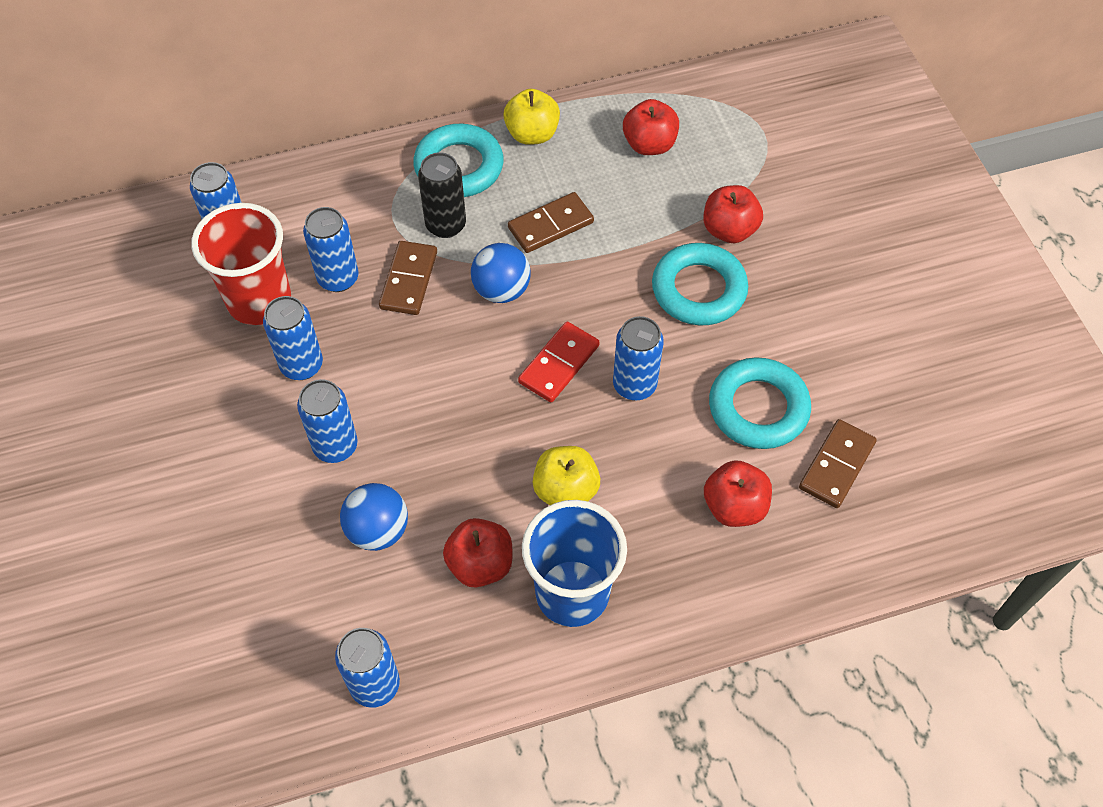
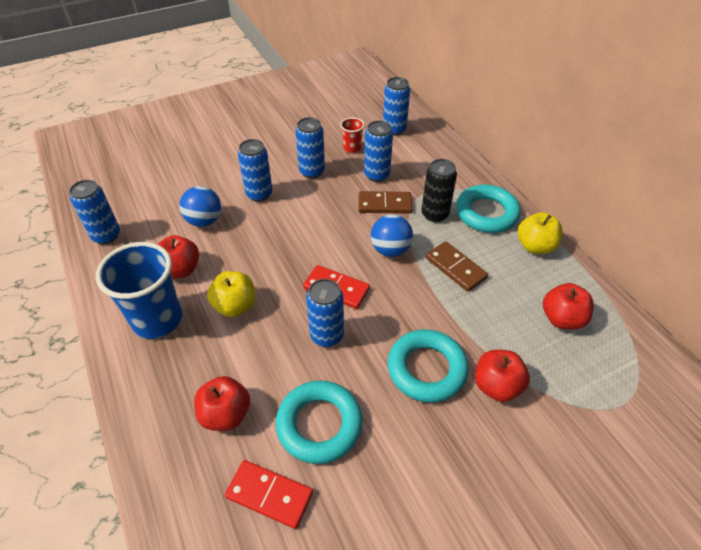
camera: 80 degrees right, 10 degrees down
red cup [191,203,291,325] -> red cup [340,117,364,153], size x0.47
brown domino [799,419,877,508] -> red domino [225,460,313,529]

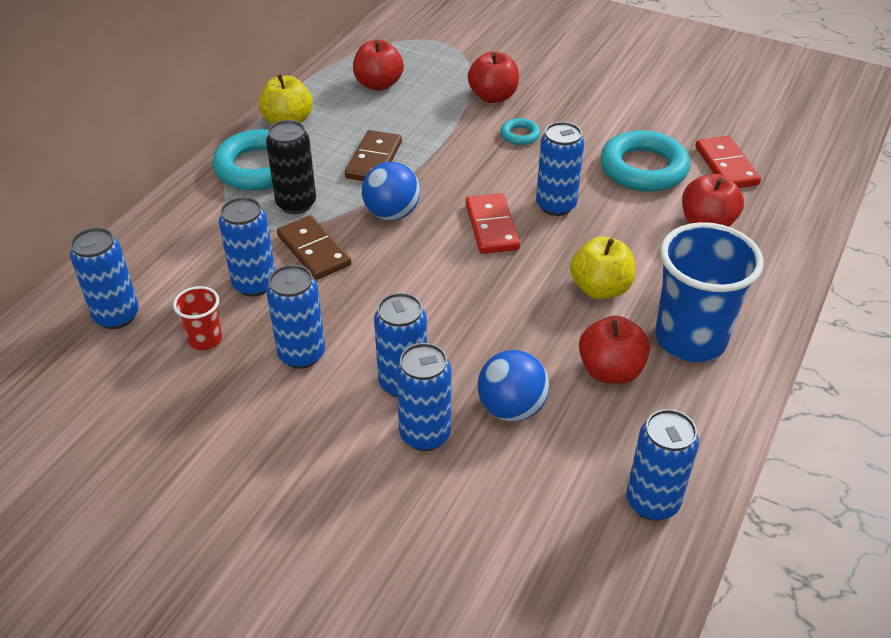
camera: 125 degrees left, 5 degrees down
turquoise ring [388,330,469,402] -> turquoise ring [501,118,540,145], size x0.47
none -> blue can [396,343,452,451]

